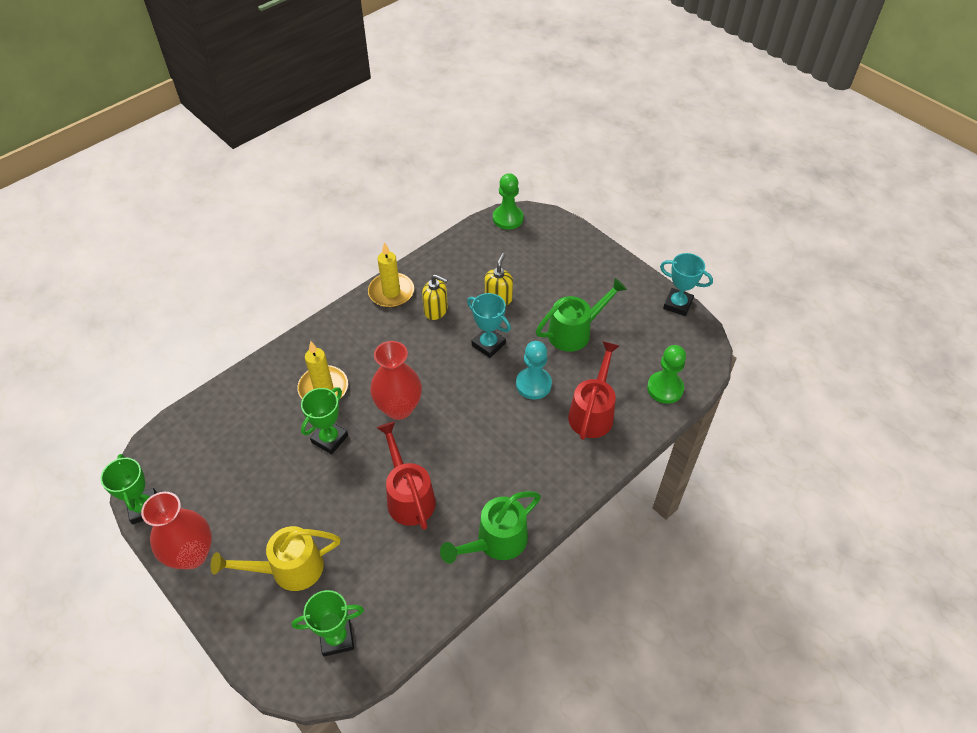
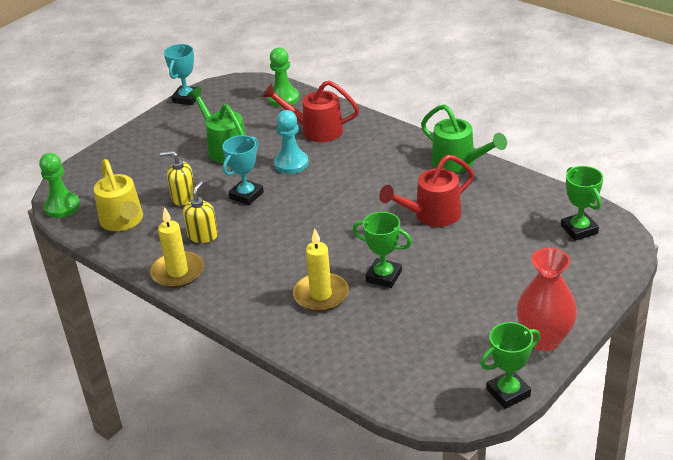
camera: 95 degrees left, 15 degrees down
yellow watering can [211,526,341,591] -> yellow watering can moved to [94,159,143,231]
red vase [370,341,422,420] -> none

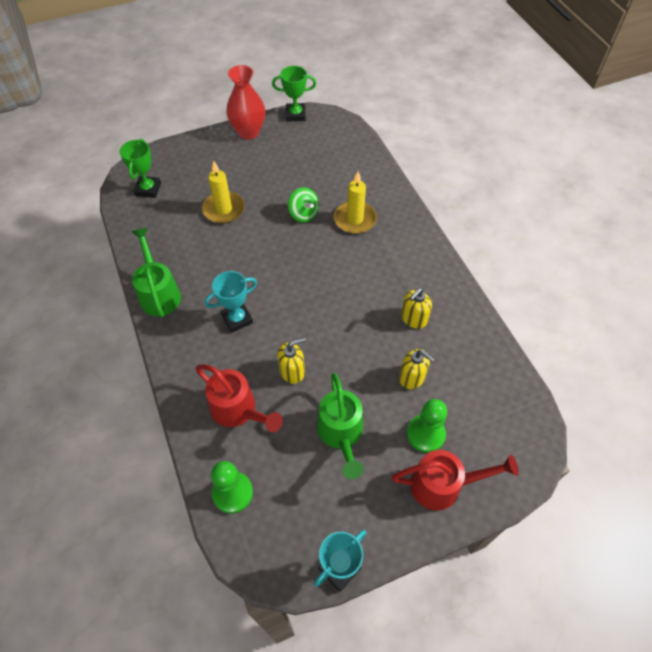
camera: 155 degrees left, 20 degrees up
green pawn [39,153,80,218] -> green pawn moved to [407,399,447,453]
yellow watering can [94,159,143,231] -> none
yellow candle [150,207,204,288] -> yellow candle moved to [202,161,245,224]
turquoise trophy [222,135,264,205] -> turquoise trophy moved to [205,271,257,333]
turquoise pawn [274,110,309,174] -> yellow soap dispenser [277,337,306,384]
green trophy [353,212,412,288] -> green spinning top [288,187,319,223]
red watering can [379,155,474,227] -> red watering can moved to [392,450,519,511]

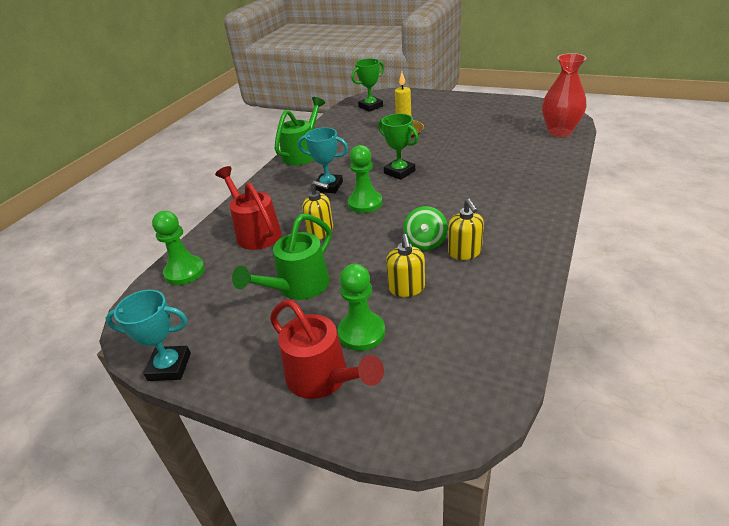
camera: 50 degrees right, 20 degrees down
red watering can [196,364,283,432] -> red watering can turned 150 degrees clockwise [215,166,282,250]
red vase [226,65,265,140] -> red vase moved to [542,53,586,137]
green trophy [272,66,316,121] -> green trophy moved to [378,113,419,180]
green spinning top [288,187,319,223] -> green spinning top moved to [403,206,448,251]
yellow candle [334,172,377,234] -> none
yellow soap dispenser [401,288,432,329] -> yellow soap dispenser turned 105 degrees counterclockwise [448,199,484,260]
none -> green pawn [348,145,382,213]

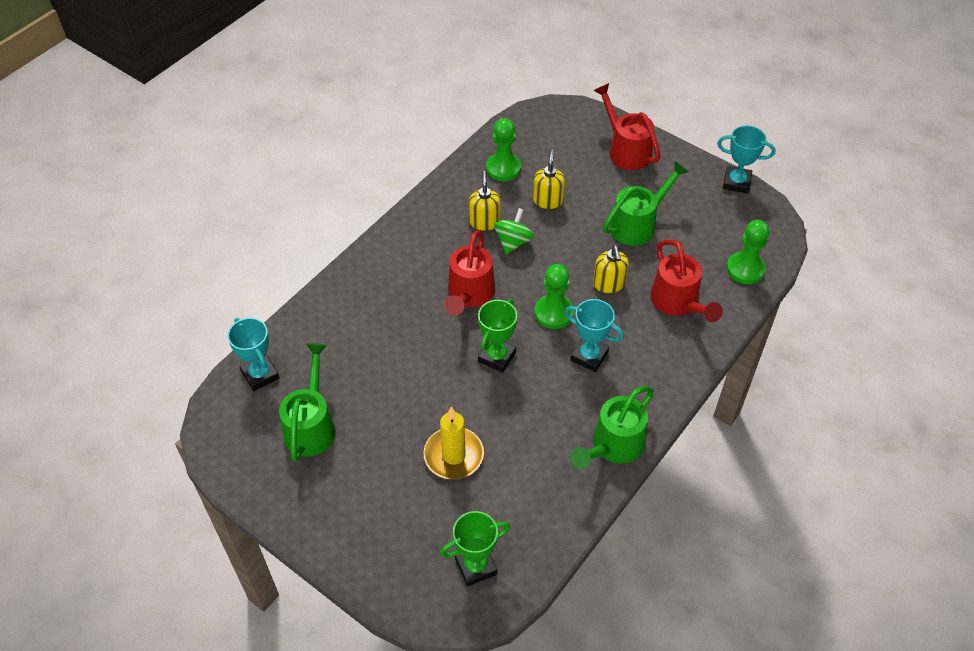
camera: 170 degrees left, 15 degrees up
yellow soap dispenser [302,181,333,240] -> yellow soap dispenser turned 135 degrees counterclockwise [593,245,629,293]
green pawn [338,264,385,351] -> green pawn moved to [486,118,521,181]
green trophy [378,113,419,180] -> green trophy turned 60 degrees clockwise [478,299,517,373]
red vase [542,53,586,137] -> turquoise trophy [227,318,280,391]
none -> green watering can [279,343,336,462]
none -> red watering can [445,231,495,315]

